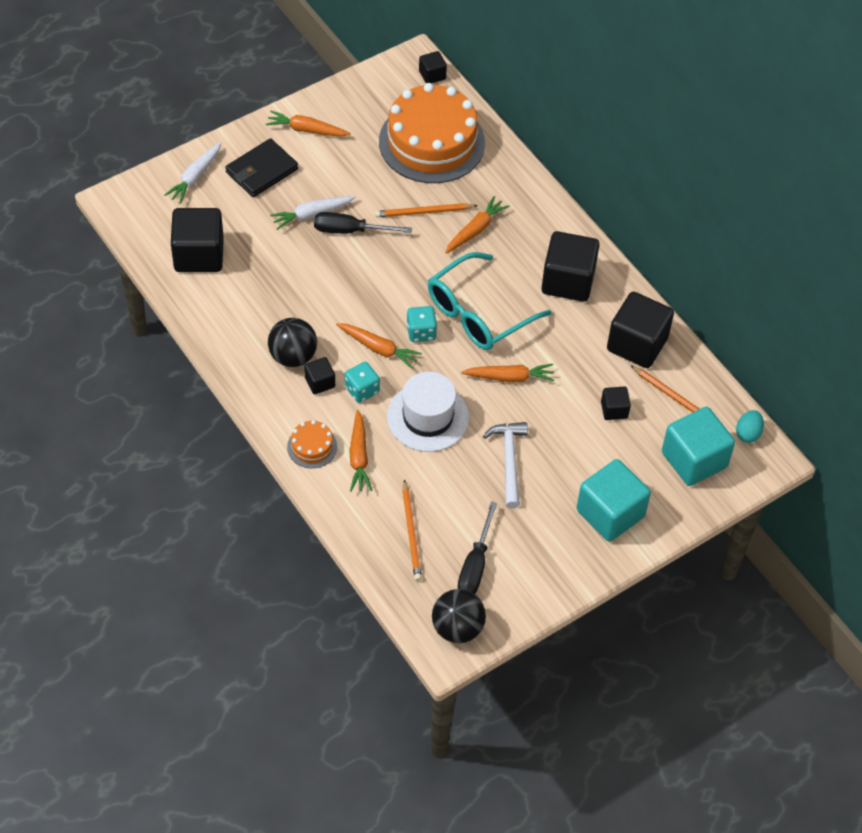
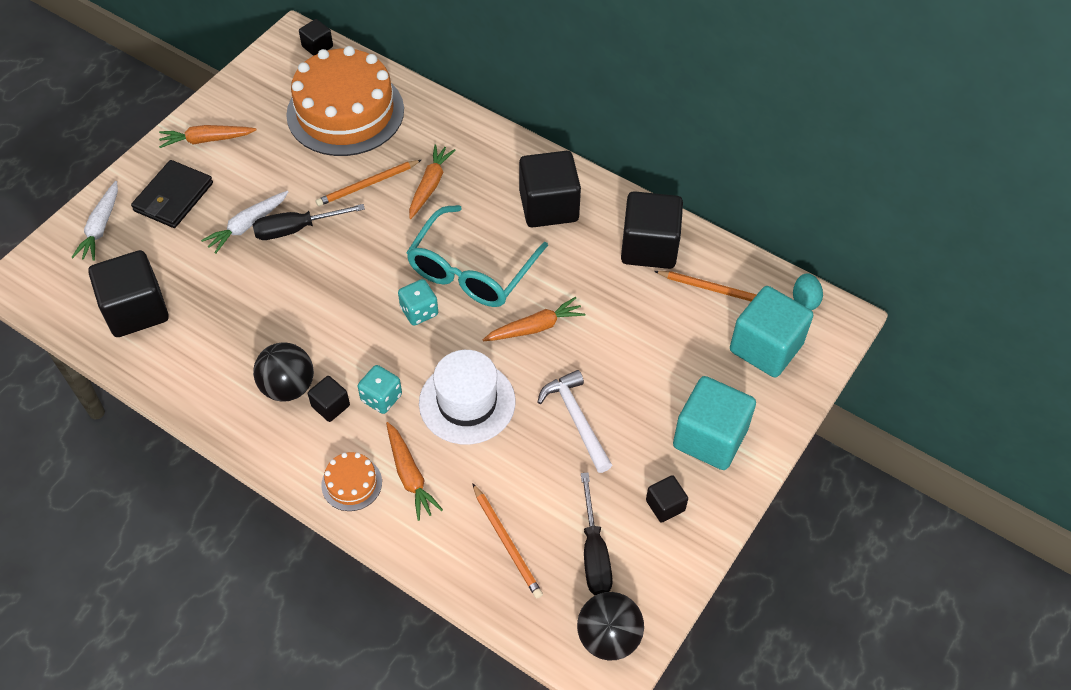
camera: 20 degrees left, 0 degrees up
orange carrot [336,323,422,369] -> none
black cube [601,386,631,420] -> black cube moved to [646,475,688,523]

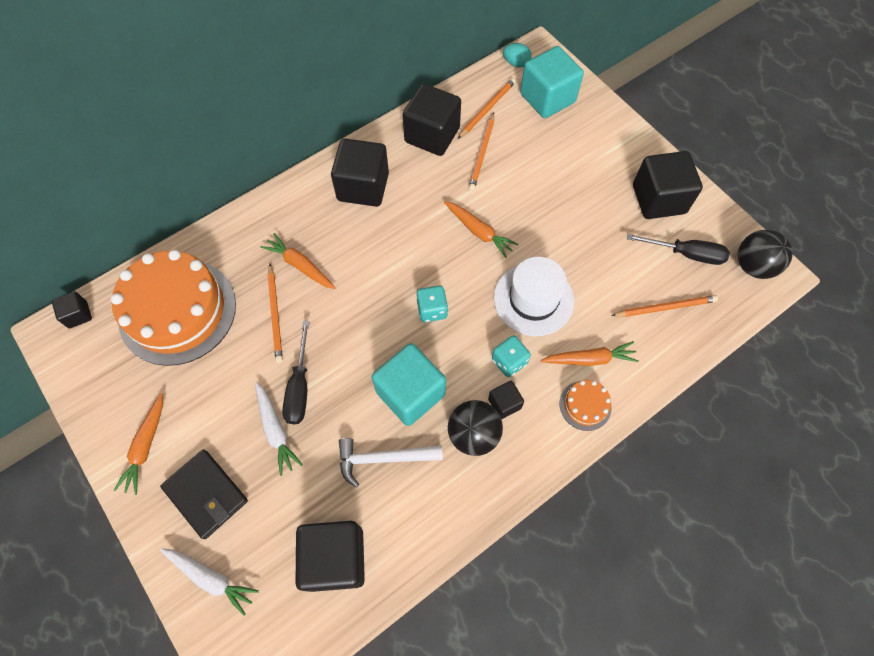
camera: 70 degrees left, 10 degrees up
turquoise glasses [406,205,548,307] -> none
orange carrot [483,297,586,341] -> orange carrot turned 135 degrees clockwise [444,201,518,258]
white hammer [537,370,612,473] -> white hammer moved to [339,438,443,488]
black cube [646,475,688,523] -> black cube [633,151,703,219], size x2.04
turquoise cube [673,376,756,470] -> turquoise cube moved to [372,343,446,426]
none -> orange pencil [469,113,494,191]

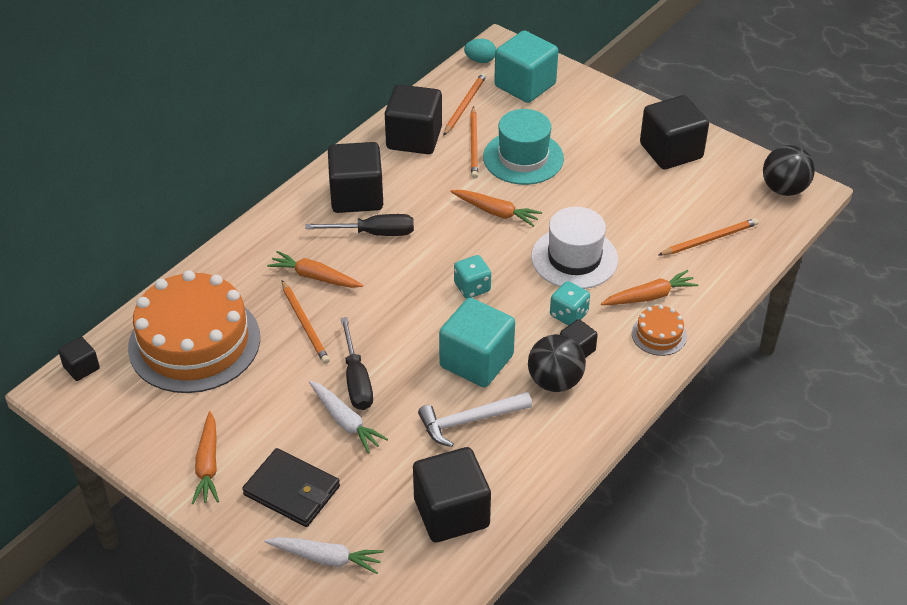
camera: 15 degrees left, 20 degrees down
black screwdriver [627,234,730,265] -> black screwdriver moved to [305,214,414,236]
none -> turquoise hat [483,109,564,185]

